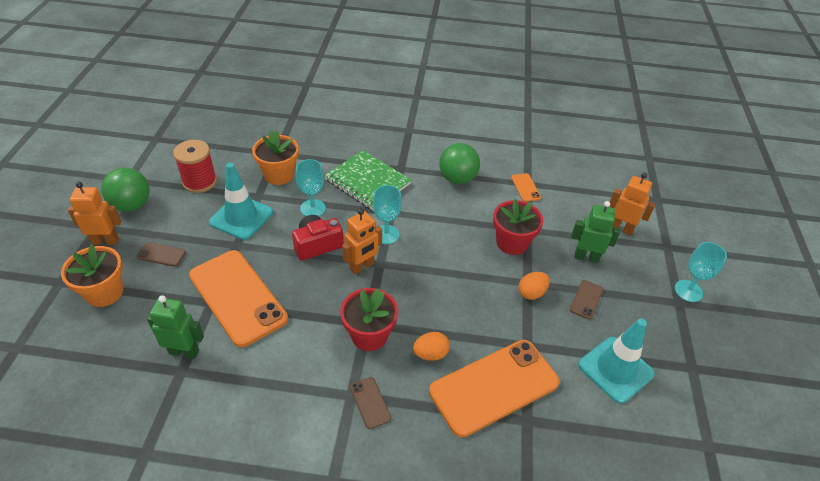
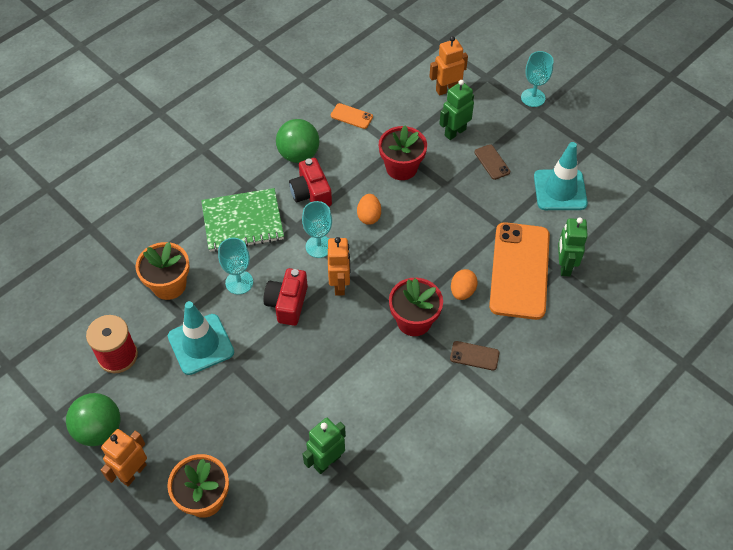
camera: 50 degrees left, 10 degrees up
brown phone [136,242,186,267] -> none
orange phone [189,250,288,347] -> none
orange egg [518,272,550,300] -> orange egg moved to [357,194,381,225]
none -> red camera [289,158,332,207]
none -> green robot [558,217,588,277]

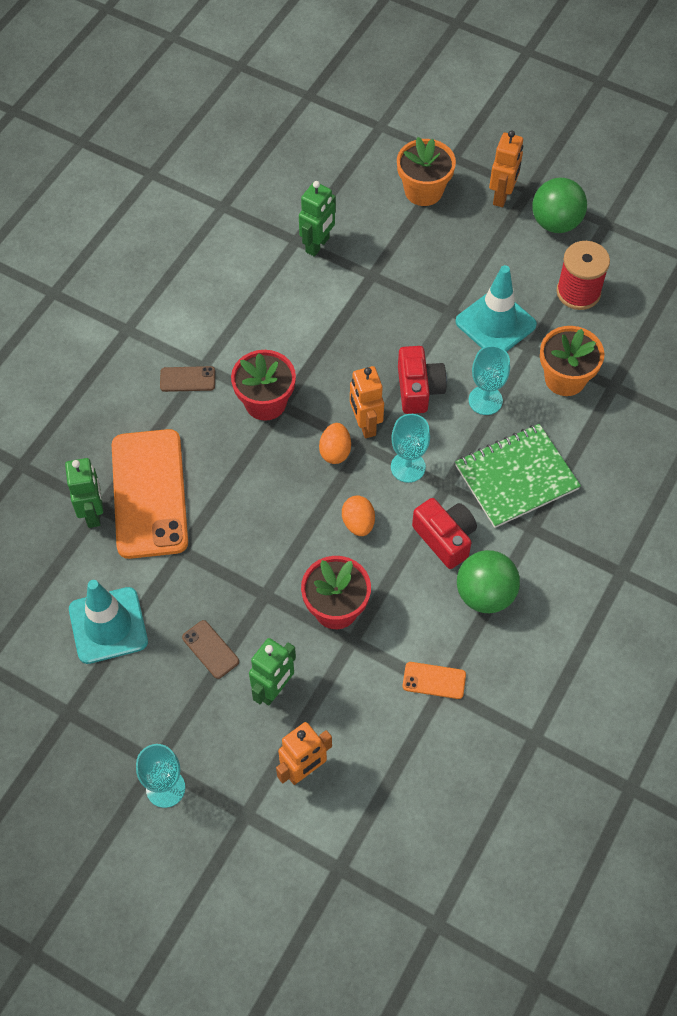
camera: 165 degrees right, 5 degrees up
orange egg [451,269,478,300] -> orange egg moved to [319,423,351,464]

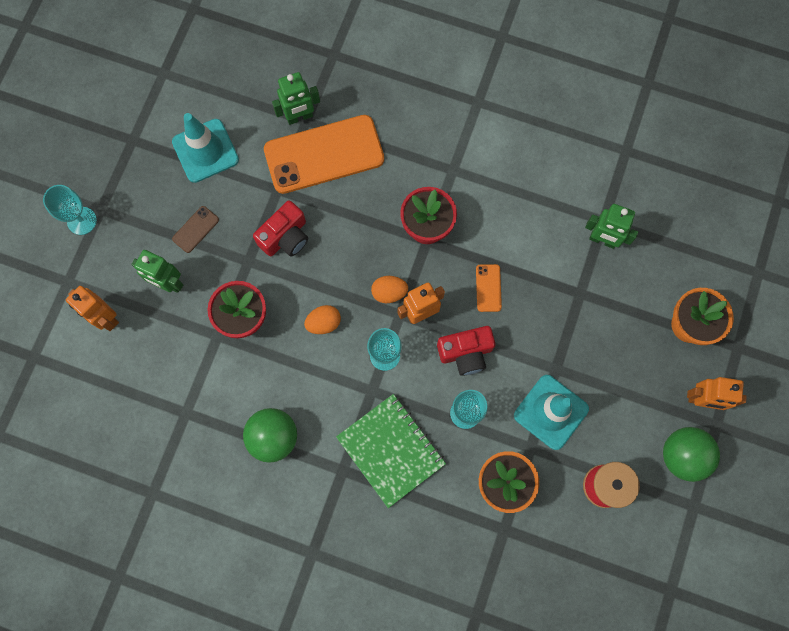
camera: 80 degrees right, 15 degrees up
brown phone [160,366,215,392] -> none
orange phone [403,662,466,699] -> orange phone moved to [476,264,502,312]
red camera [412,498,477,569] -> red camera moved to [253,200,308,256]

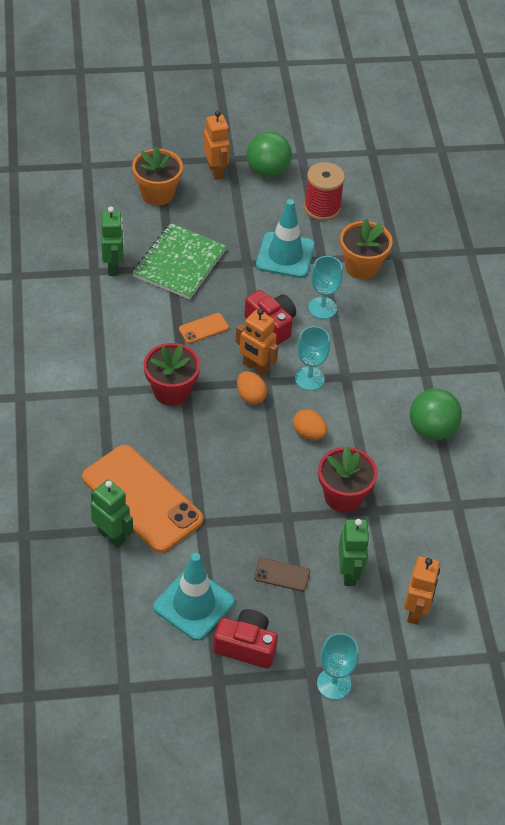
camera: 120 degrees left, 25 degrees down
red camera [253,200,308,256] -> red camera moved to [213,609,278,669]
green notebook [336,394,446,508] -> green notebook moved to [132,223,227,300]

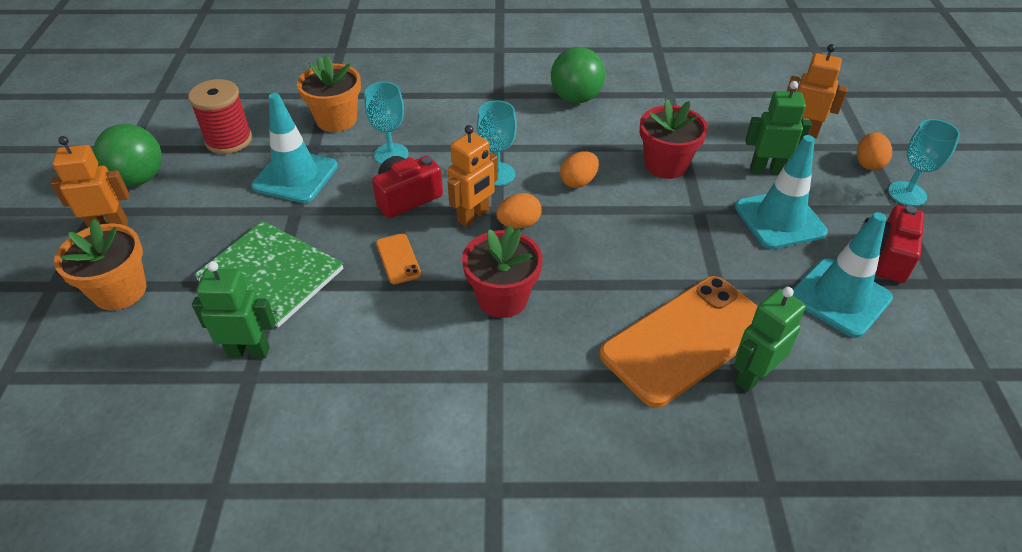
camera: 80 degrees left, 5 degrees down
brown phone [254,558,310,591] -> turquoise traffic cone [735,135,828,249]
none -> orange egg [857,132,892,170]

